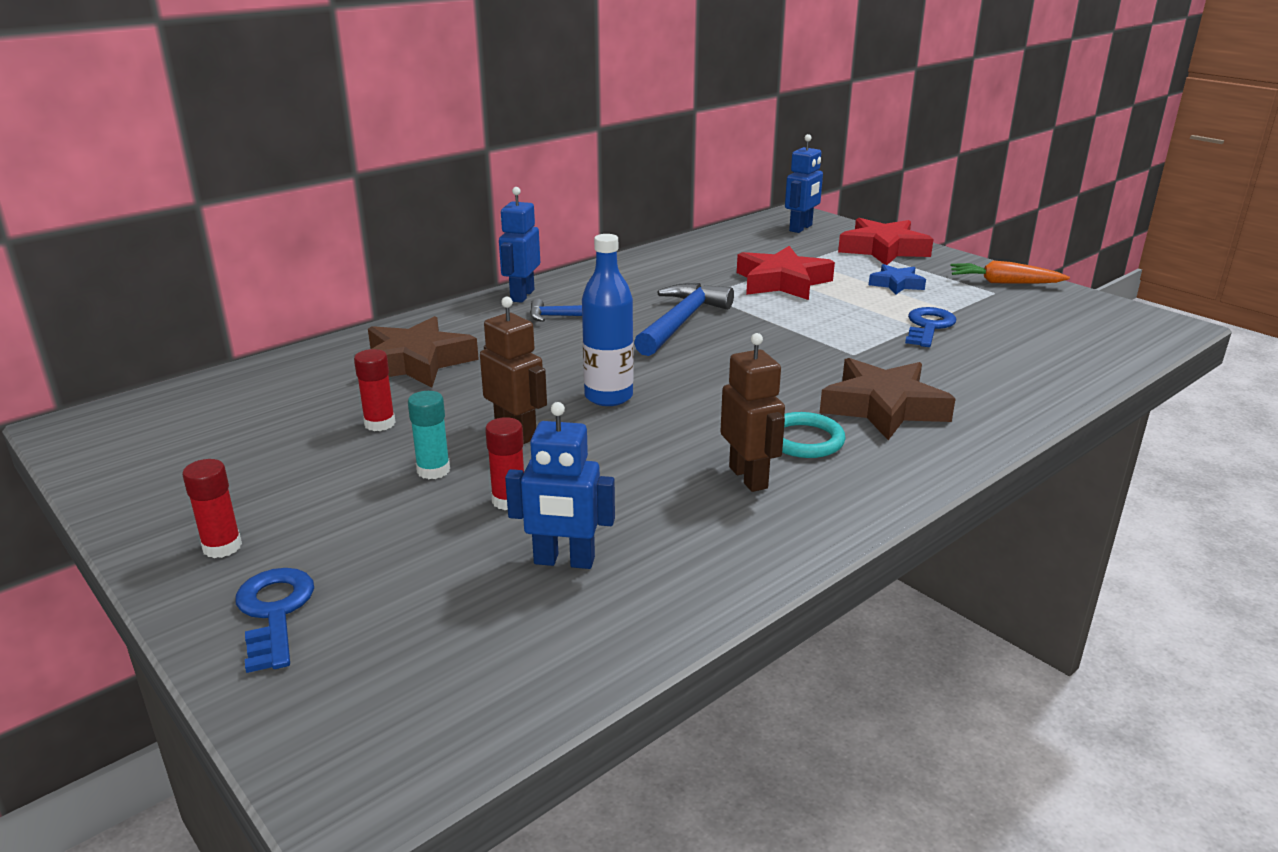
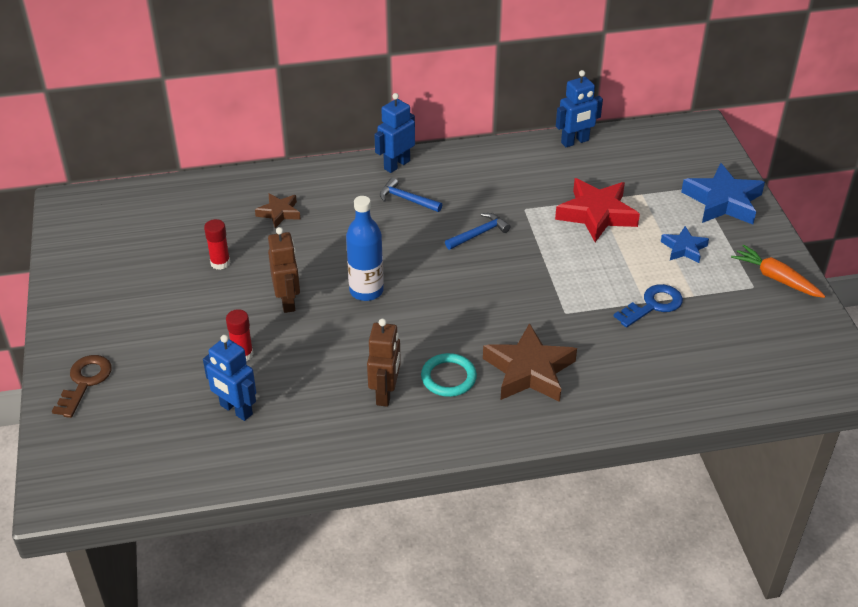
camera: 30 degrees right, 15 degrees up
red glue stick [182,459,242,558] -> none
blue key [235,568,314,673] -> brown key [52,355,112,418]
brown star [368,316,479,387] -> brown star [255,193,300,228], size x0.55
turquoise glue stick [408,391,450,479] -> none
blue hammer [634,283,734,356] -> blue hammer [445,213,510,250], size x0.57
blue robot [785,134,823,233] -> blue robot moved to [556,70,603,147]
red star [838,218,934,265] -> blue star [681,163,765,225]

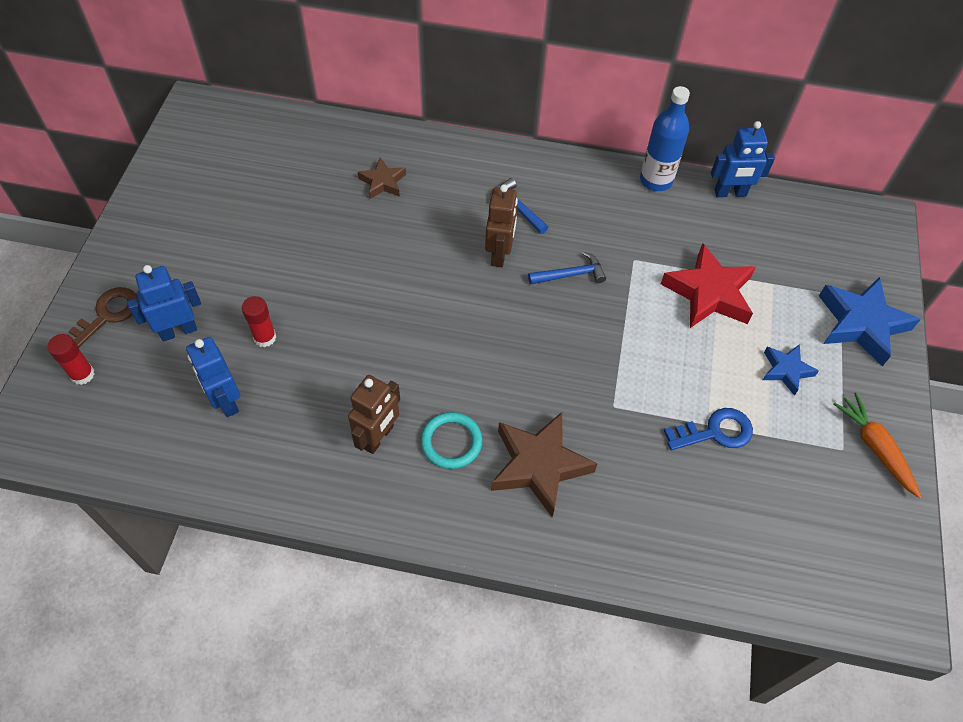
camera: 20 degrees right, 15 degrees up
red glue stick [204,219,231,270] -> red glue stick moved to [47,334,94,385]
brown robot [268,227,300,313] -> brown robot moved to [485,184,518,267]
blue bottle [346,196,384,301] -> blue bottle moved to [640,86,690,191]
blue robot [374,93,415,173] -> blue robot moved to [127,265,201,341]

